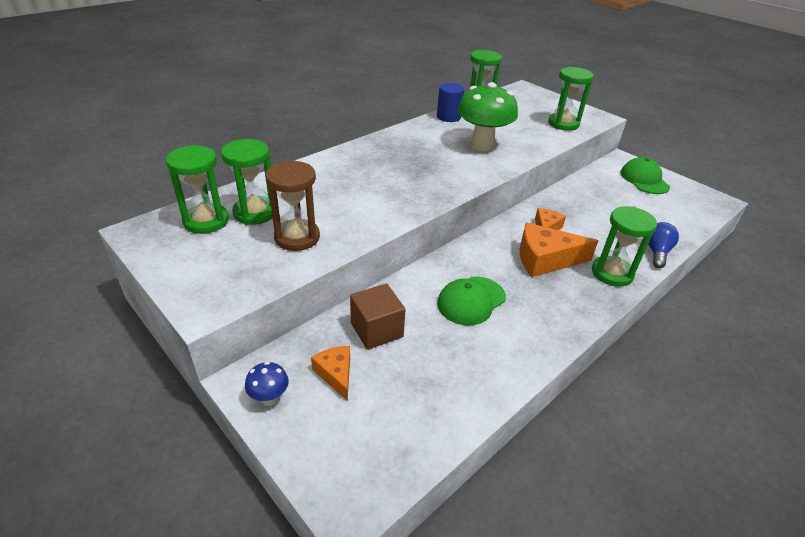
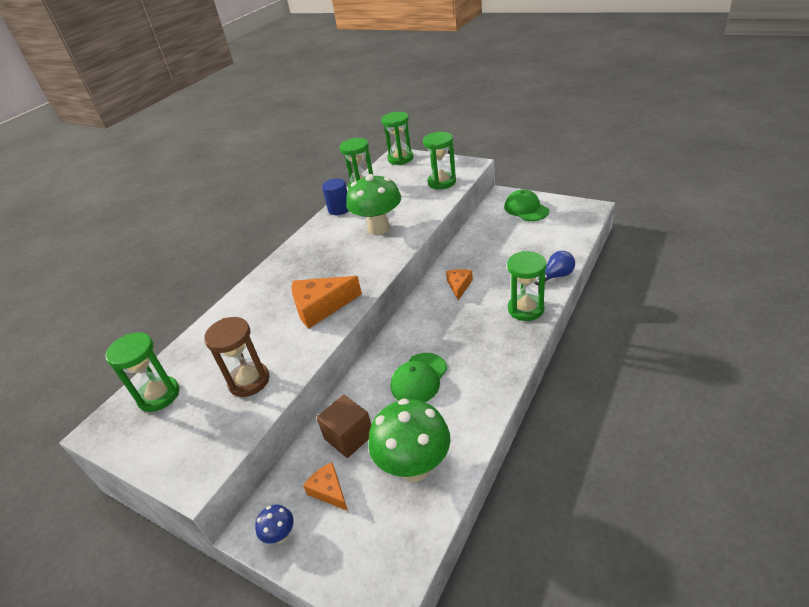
camera: 10 degrees left, 0 degrees up
green hourglass [221,139,273,225] -> green hourglass moved to [381,112,414,165]
orange cheese [520,223,598,277] -> orange cheese moved to [291,276,362,329]
blue light bulb [648,222,679,268] -> blue light bulb turned 60 degrees clockwise [534,251,575,286]
none -> green mushroom [368,398,451,482]

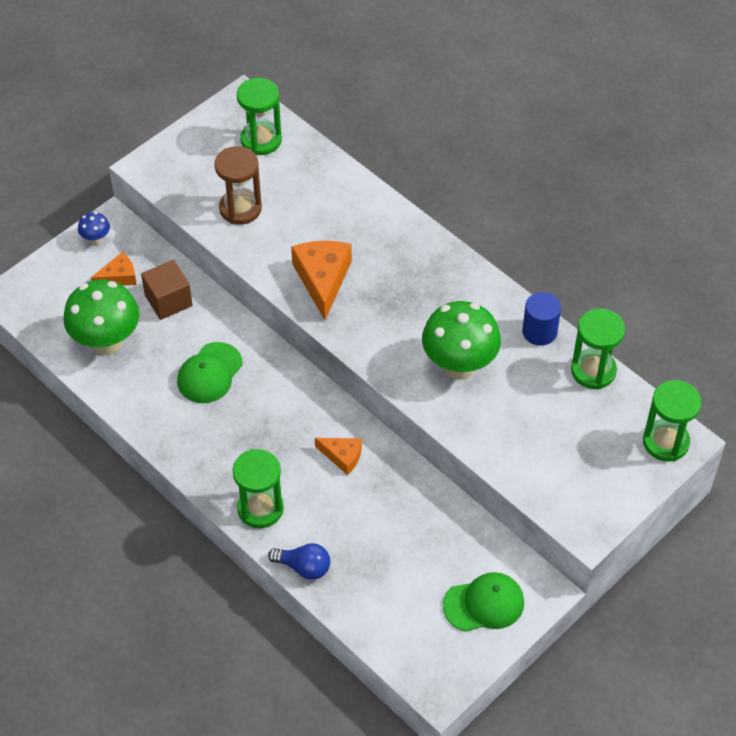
camera: 100 degrees right, 15 degrees up
green cap [391,353,447,402] -> green cap turned 105 degrees counterclockwise [177,342,243,403]
green hourglass [423,132,456,190] -> none
blue light bulb [534,251,575,286] -> blue light bulb turned 60 degrees counterclockwise [268,543,330,580]

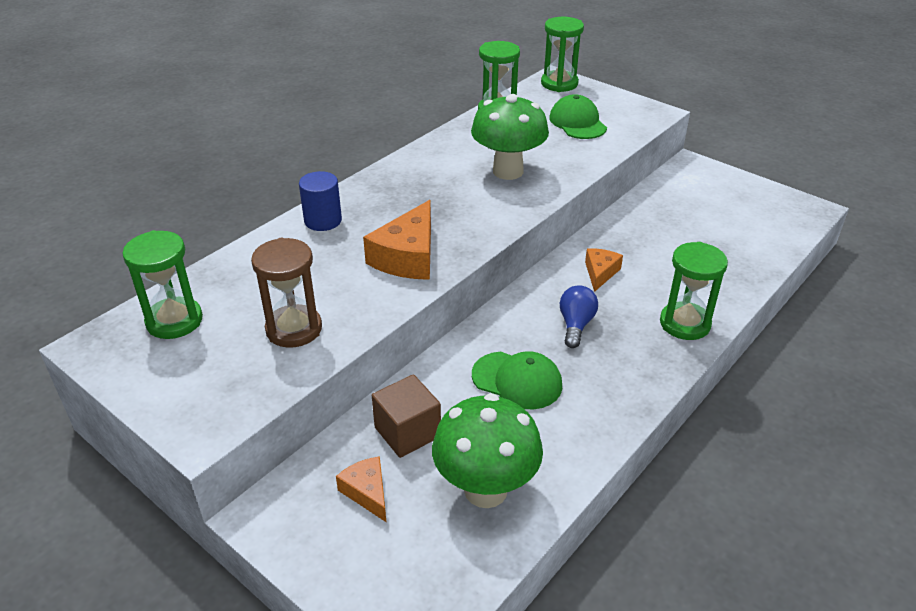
camera: 95 degrees left, 15 degrees down
blue mushroom [78,212,110,245] -> none
blue light bulb [268,543,330,580] -> blue light bulb moved to [560,285,598,348]
orange cheese [291,241,352,320] -> orange cheese turned 60 degrees counterclockwise [363,200,431,280]
green cap [443,572,524,632] -> green cap moved to [549,94,607,139]
blue cylinder [522,292,561,346] -> blue cylinder moved to [299,171,342,231]

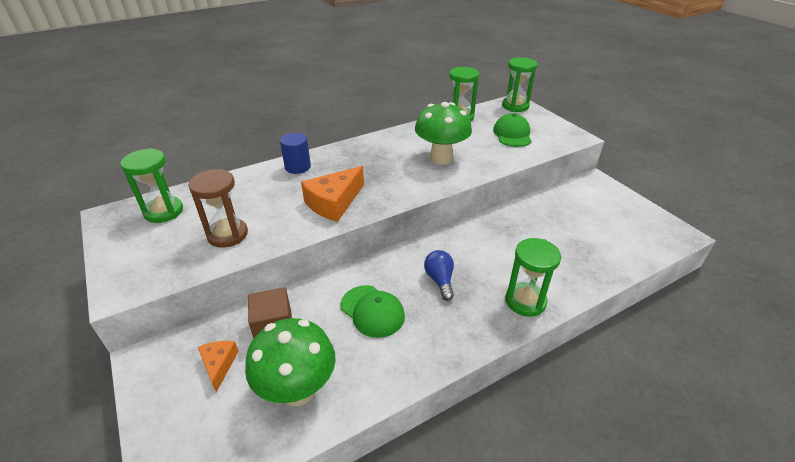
camera: 20 degrees right, 0 degrees up
blue light bulb [560,285,598,348] -> blue light bulb turned 45 degrees counterclockwise [424,250,454,301]
orange cheese [585,248,623,292] -> none

